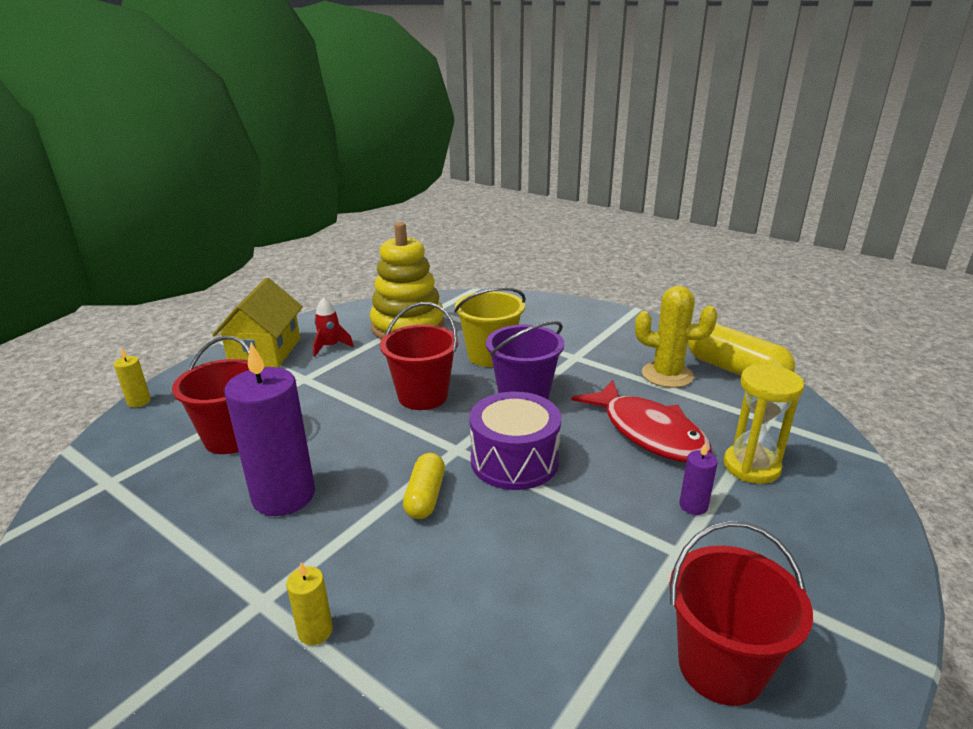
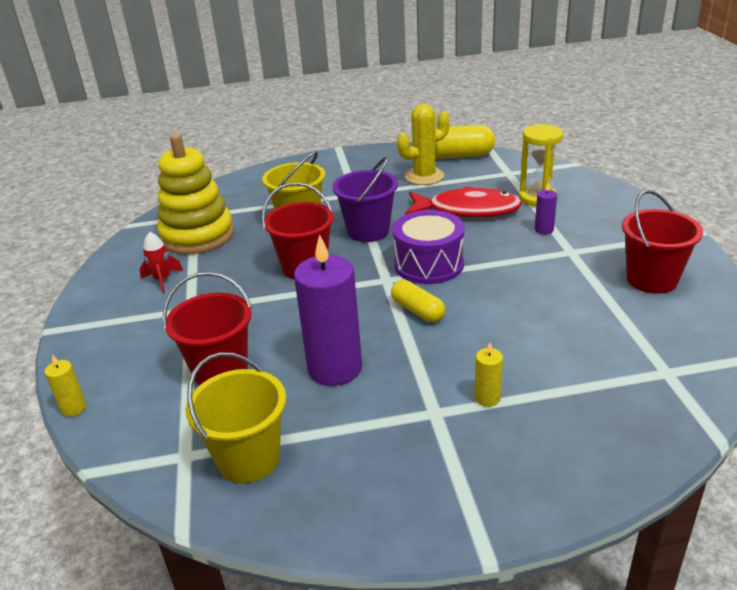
camera: 45 degrees left, 5 degrees up
yellow house [212,278,303,367] -> none
none -> yellow bucket [186,352,286,483]

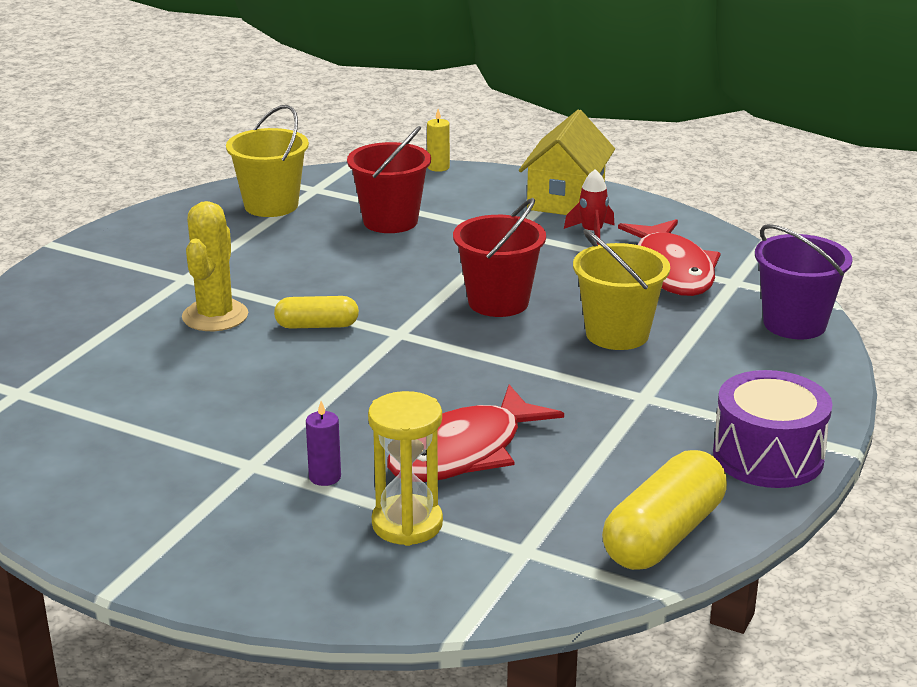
camera: 125 degrees right, 5 degrees down
yellow stacking toy [157,134,234,254] -> red fish [618,219,721,296]
purple candle [294,234,362,386] -> none
purple bucket [332,156,398,242] -> purple bucket moved to [755,224,852,339]
purple drum [393,210,465,284] -> purple drum moved to [713,370,832,488]
yellow cactus [397,104,450,185] -> yellow cactus moved to [182,201,248,331]
yellow candle [475,343,503,407] -> none
red bucket [622,190,703,294] -> none
none -> yellow house [519,110,615,215]

